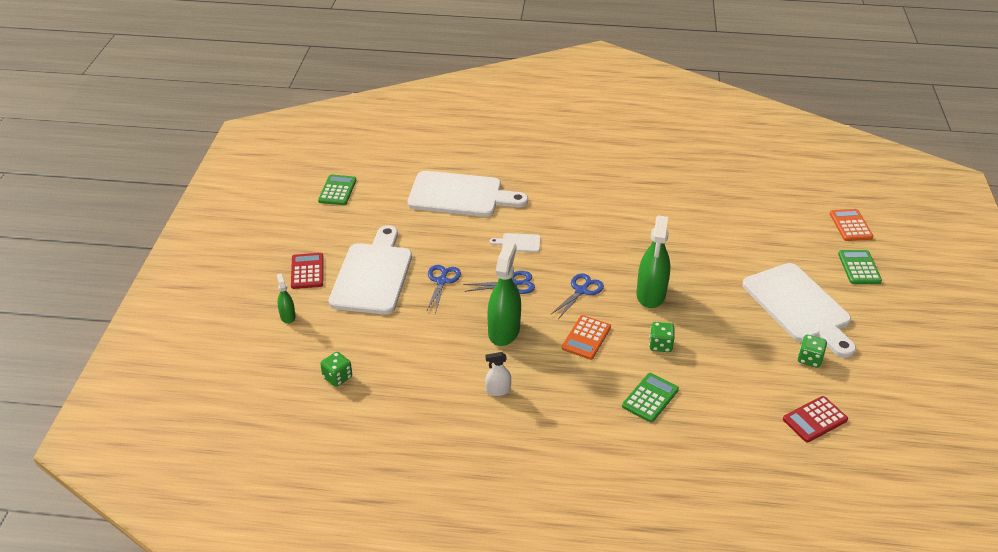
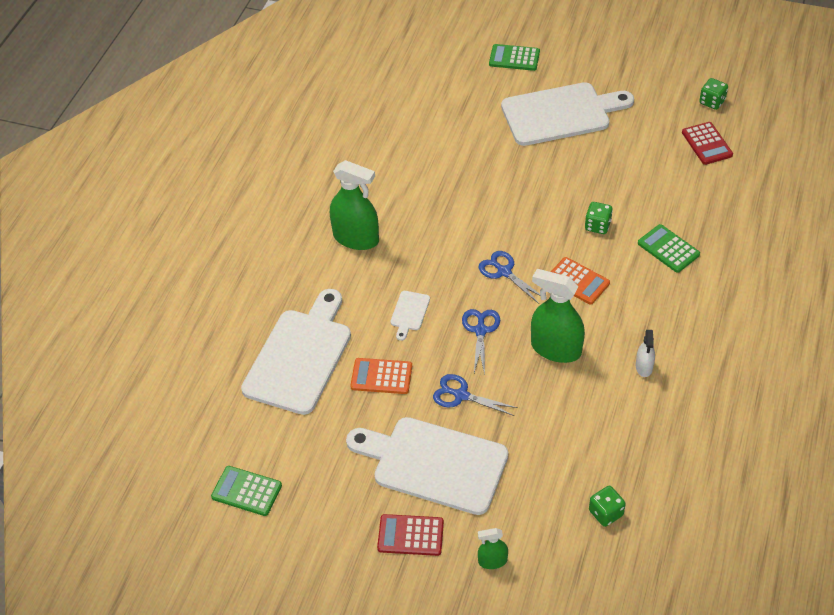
camera: 75 degrees left, 10 degrees up
green spray bottle [636,215,670,308] -> green spray bottle moved to [330,160,379,250]
green dice [798,335,827,368] -> green dice moved to [699,78,728,110]
orange calculator [830,209,873,241] -> orange calculator moved to [350,358,412,394]

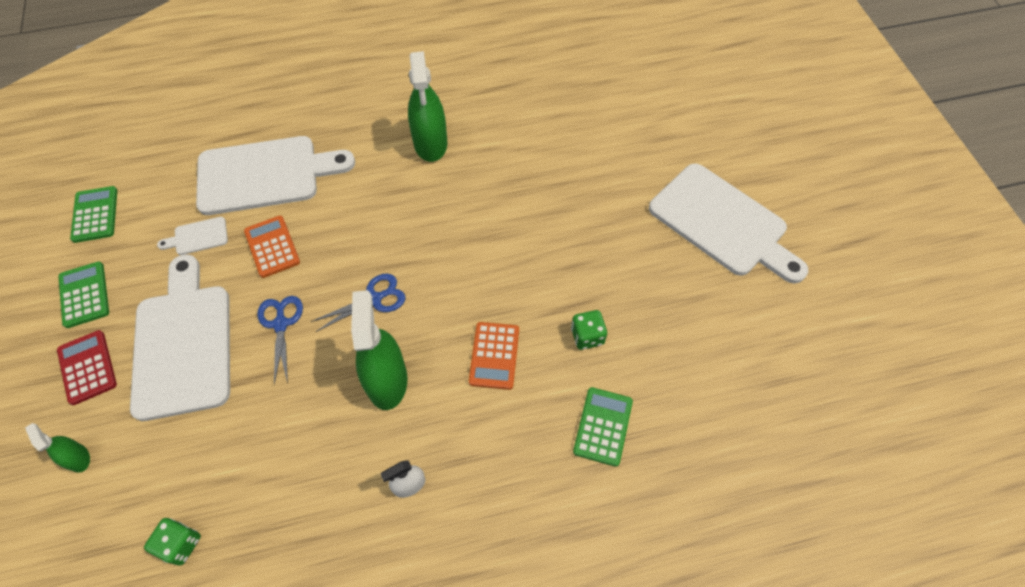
camera: 55 degrees right, 10 degrees up
white cutting board [390,291,430,341] -> white cutting board moved to [157,217,228,255]
blue scissors [479,251,540,304] -> none
green calculator [489,44,540,71] -> green calculator moved to [58,262,109,328]
red calculator [682,122,733,165] -> none
green dice [699,78,728,110] -> none

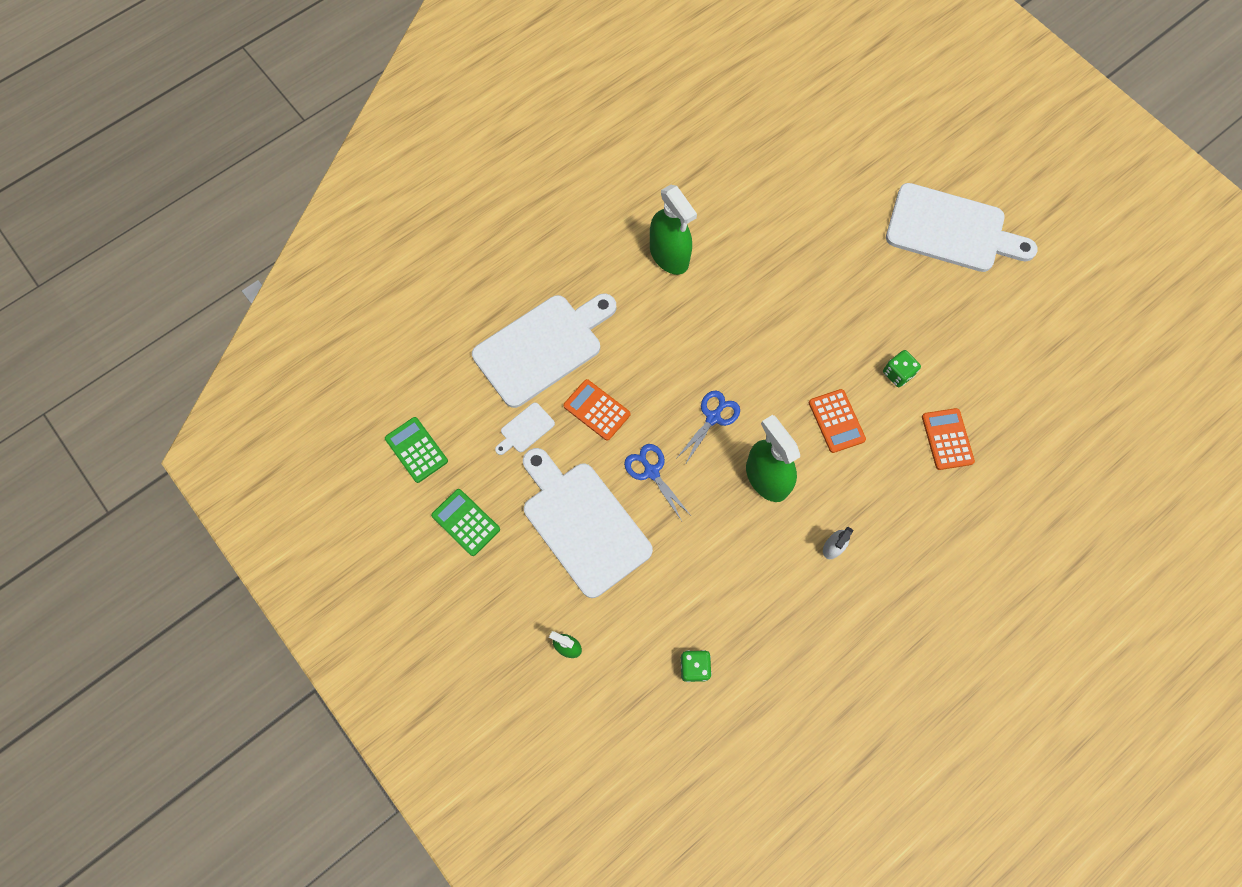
camera: 25 degrees left, 10 degrees up
red calculator [57,330,117,405] -> none
green calculator [573,387,633,467] -> orange calculator [922,408,975,470]

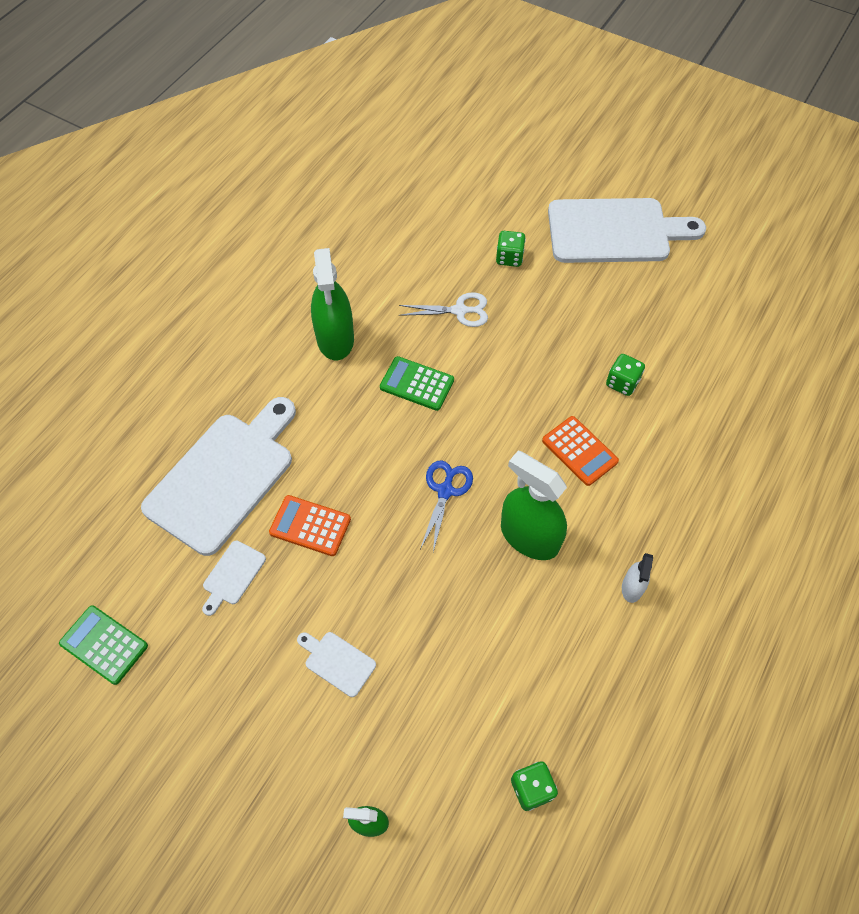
camera: 20 degrees left, 10 degrees down
green calculator [431,489,500,556] -> green calculator moved to [380,356,454,411]
white cutting board [523,448,653,598] -> white cutting board [297,632,376,697], size x0.41
blue scissors [624,444,690,521] -> none
green spray bottle [650,185,697,275] -> green spray bottle turned 45 degrees clockwise [311,248,354,360]
orange calculator [922,408,975,470] -> none
none -> white scissors [399,292,488,327]
none -> green dice [496,231,526,267]

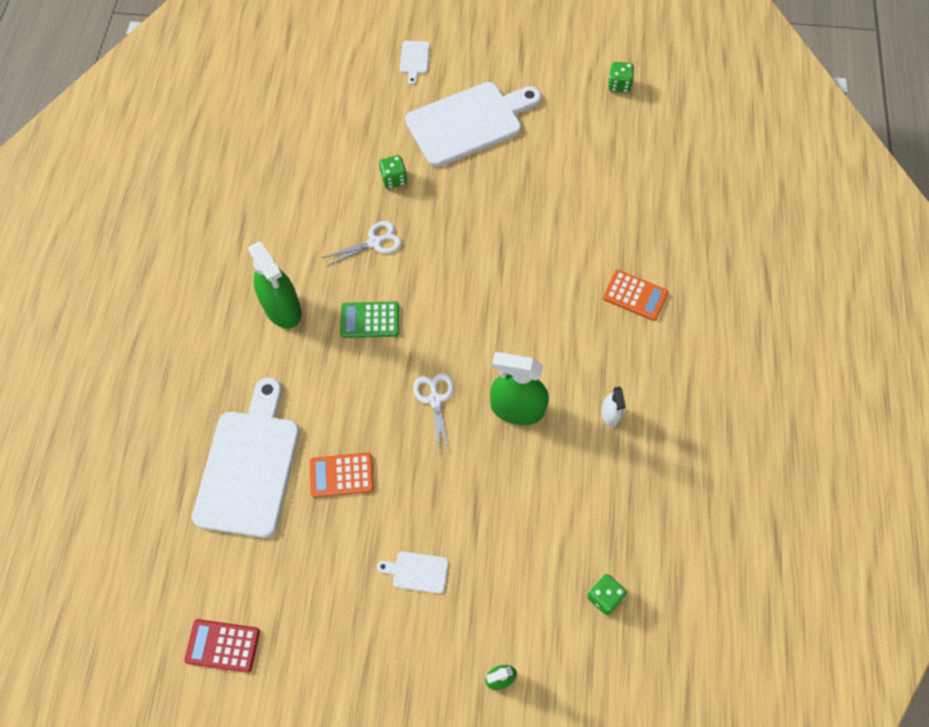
camera: 25 degrees left, 5 degrees up
green calculator [59,605,148,685] -> red calculator [184,619,260,673]
white cutting board [202,541,266,616] -> white cutting board moved to [400,41,430,85]
blue scissors [420,460,473,552] -> white scissors [413,373,454,455]
orange calculator [542,416,619,486] -> orange calculator moved to [603,270,668,321]
green dice [606,354,645,396] -> green dice moved to [608,62,634,93]

